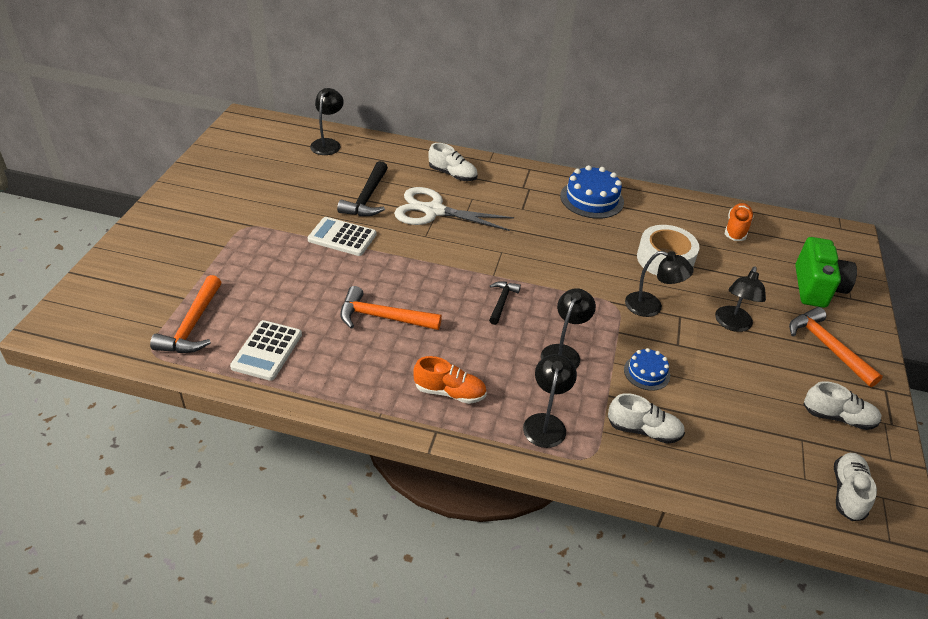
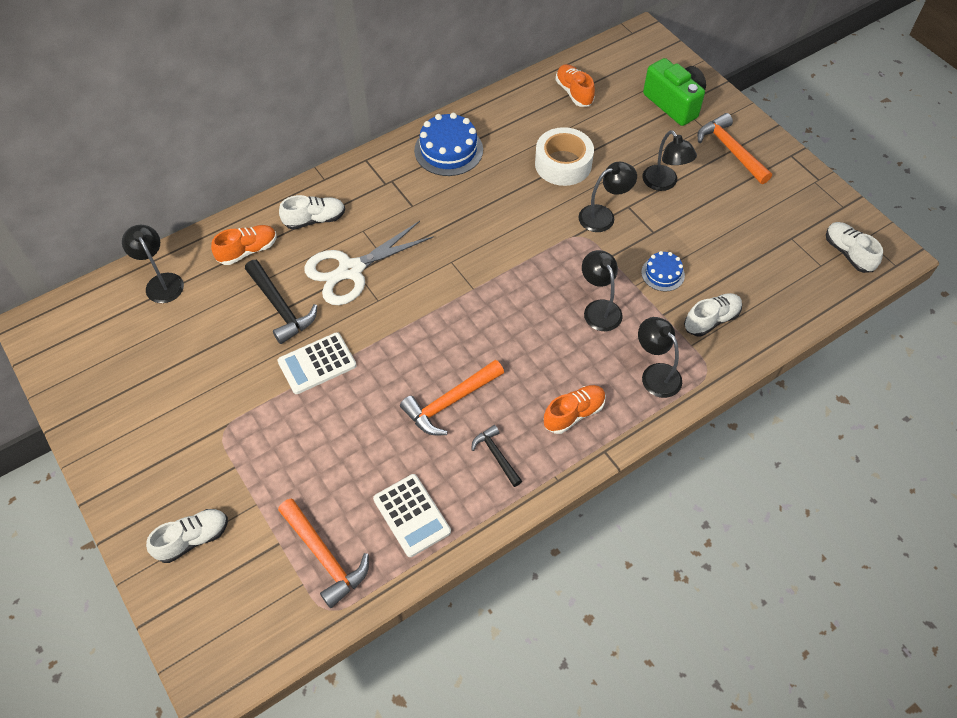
camera: 45 degrees left, 15 degrees up
black hammer [489,281,521,325] -> black hammer moved to [471,425,522,487]
orange hammer [789,307,883,387] -> orange hammer turned 45 degrees clockwise [698,113,772,184]
white shoe [804,381,882,430] -> white shoe moved to [146,509,228,563]
none -> orange shoe [211,225,277,265]

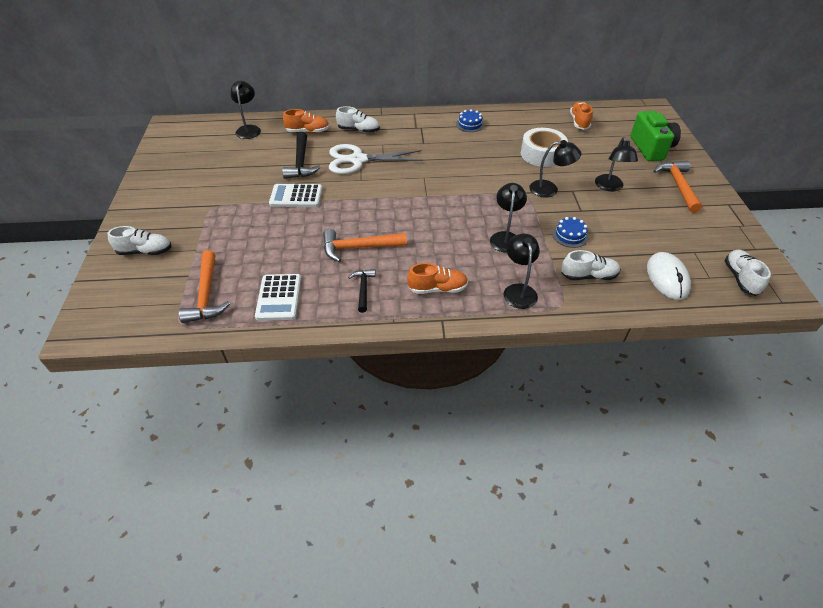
camera: 30 degrees right, 10 degrees down
blue cake [414,113,483,176] -> blue cake [456,109,484,132], size x0.57
none -> white mouse [647,252,691,300]

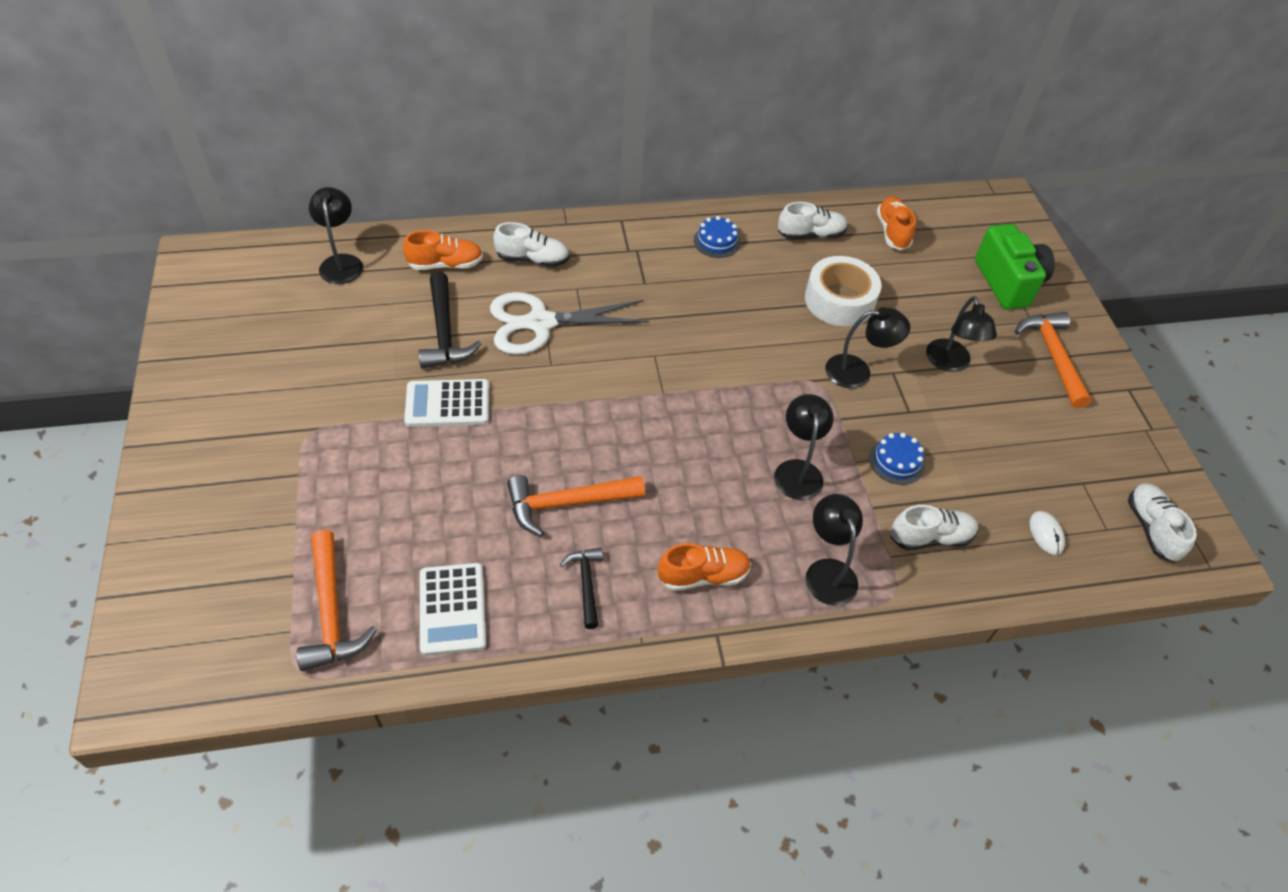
camera: 10 degrees left, 5 degrees up
white shoe [108,226,172,255] -> white shoe moved to [778,202,848,239]
white mouse [647,252,691,300] -> white mouse [1030,511,1065,555], size x0.54

